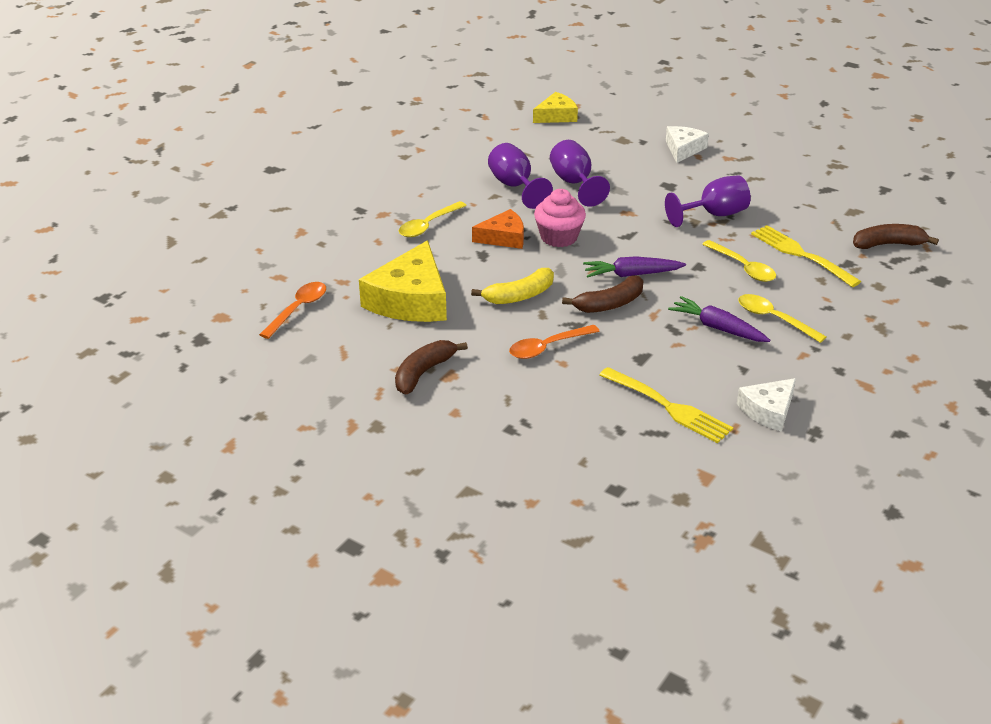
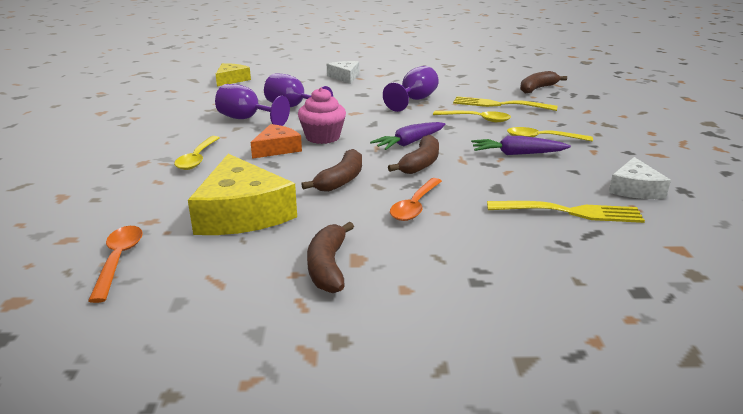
camera: 35 degrees left, 10 degrees down
yellow banana [471,268,554,304] -> brown banana [301,149,362,192]

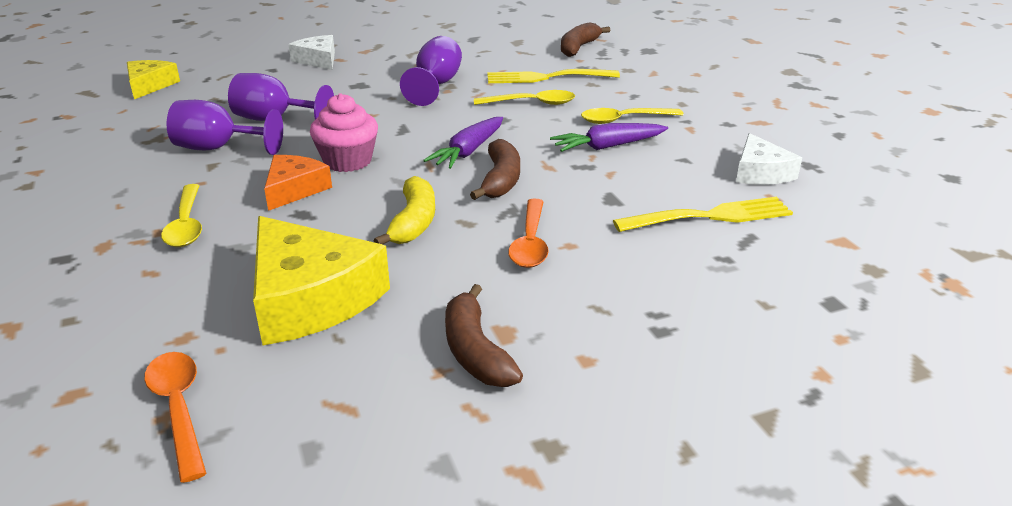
camera: 20 degrees left, 5 degrees up
brown banana [301,149,362,192] -> yellow banana [373,176,435,244]

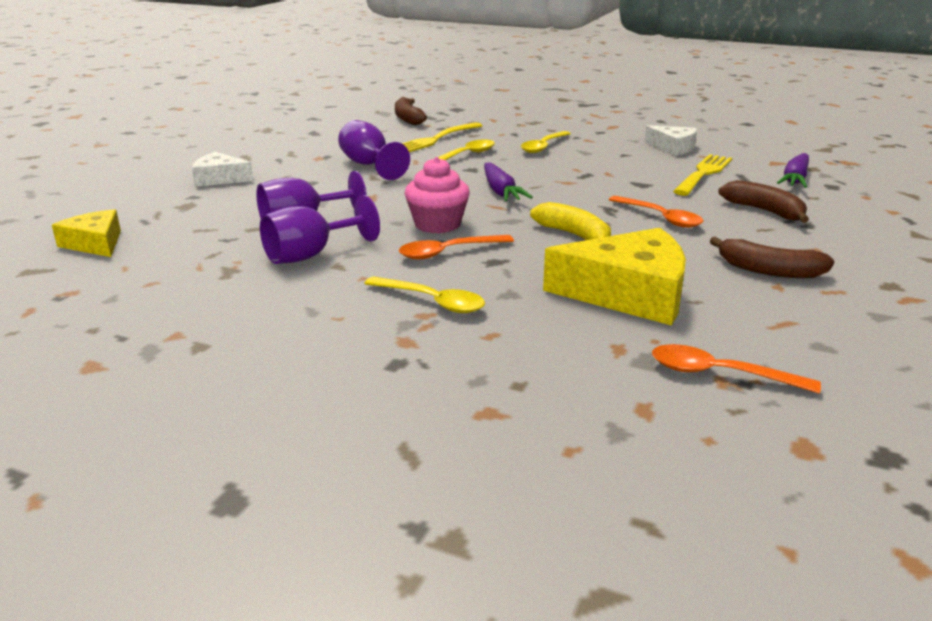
camera: 45 degrees left, 5 degrees down
orange cheese [264,155,332,211] -> orange spoon [399,235,514,259]
brown banana [470,139,520,200] -> brown banana moved to [718,180,809,223]
purple carrot [550,123,668,152] -> purple carrot moved to [777,153,809,188]

